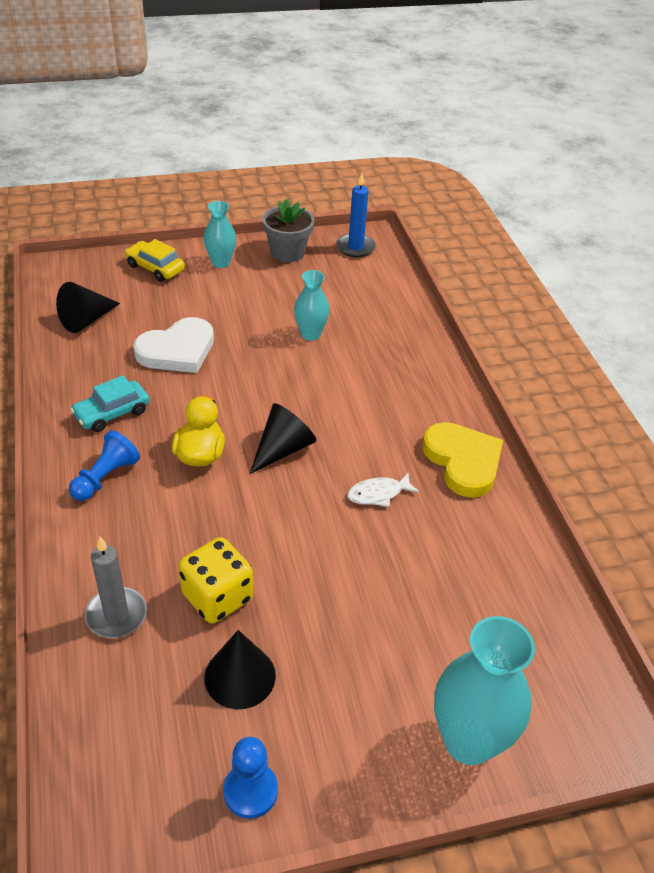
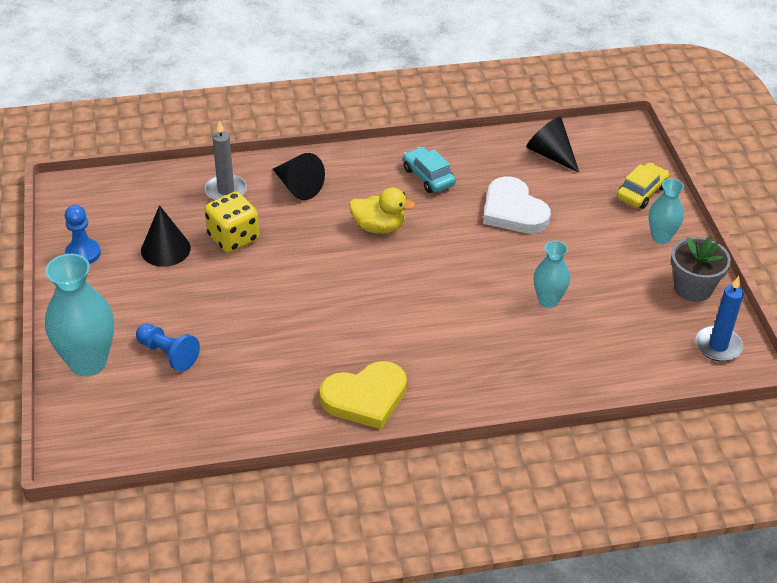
camera: 95 degrees right, 0 degrees up
blue pawn [69,430,140,501] -> blue pawn moved to [136,324,200,372]
black cone [250,403,316,474] -> black cone moved to [273,153,325,200]
white fish [347,472,419,507] -> none

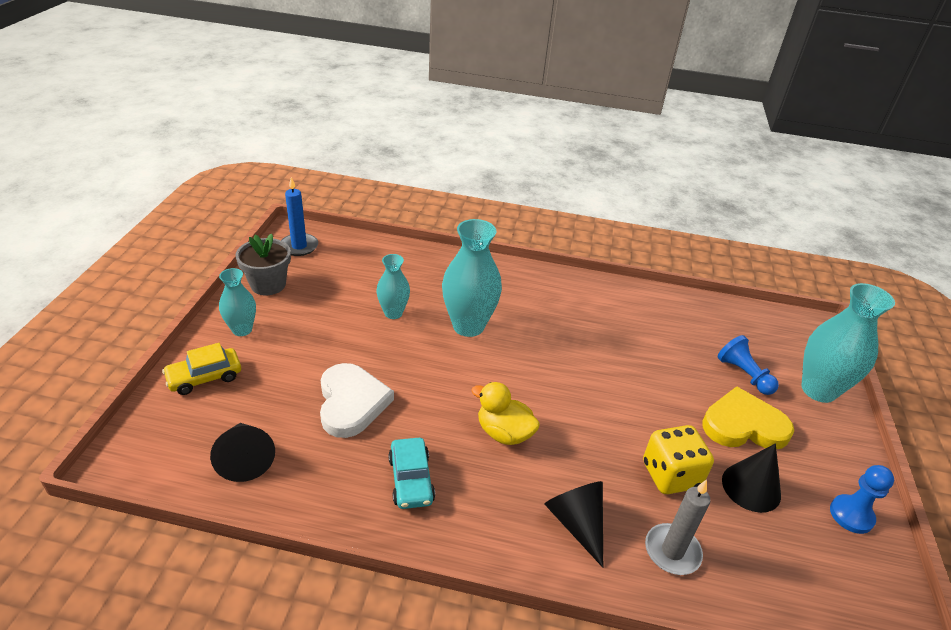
camera: 160 degrees left, 5 degrees down
yellow heart [319,361,407,429] -> yellow heart moved to [702,386,794,449]
none -> turquoise vase [442,219,502,337]

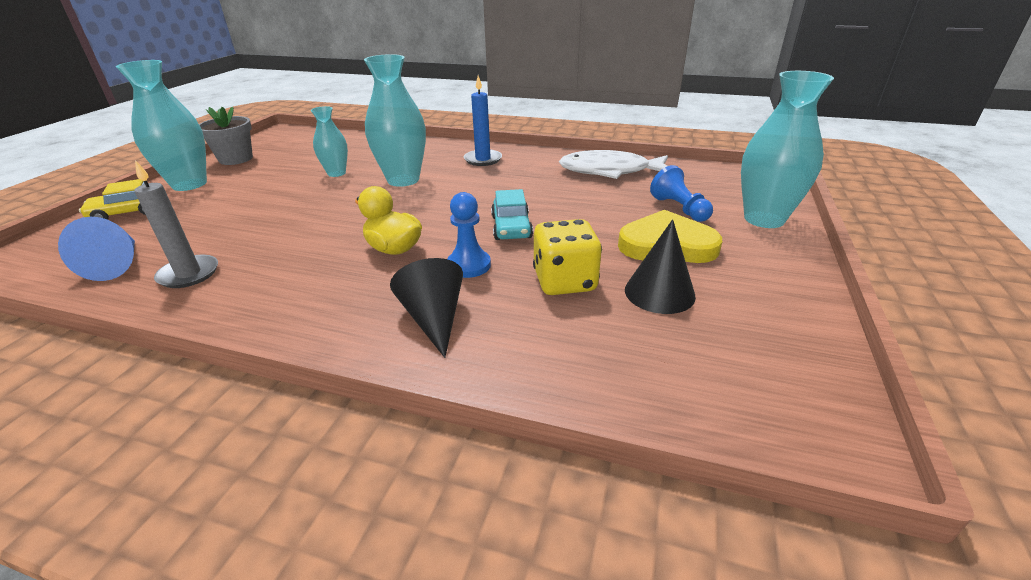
camera: 10 degrees right, 5 degrees down
black cone [210,423,275,482] -> blue cone [58,217,135,281]
turquoise vase [219,268,256,336] -> turquoise vase [116,60,207,191], size x1.73
blue candle [281,177,318,256] -> blue candle moved to [464,75,502,166]
white heart [320,363,394,438] -> none
turquoise car [388,438,435,509] -> turquoise car moved to [491,189,533,240]
grey candle [645,479,711,575] -> grey candle moved to [134,160,218,288]
blue pawn [830,465,894,534] -> blue pawn moved to [447,192,491,278]
none -> white fish [559,150,668,179]

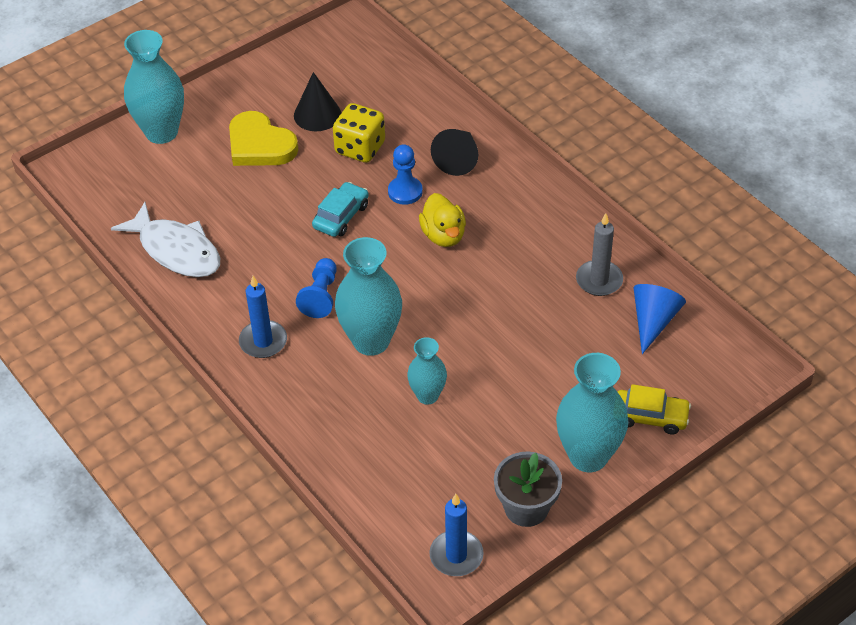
camera: 145 degrees left, 15 degrees up
blue pawn [650,165,713,222] -> blue pawn moved to [296,258,337,318]
none -> blue candle [429,494,483,576]

